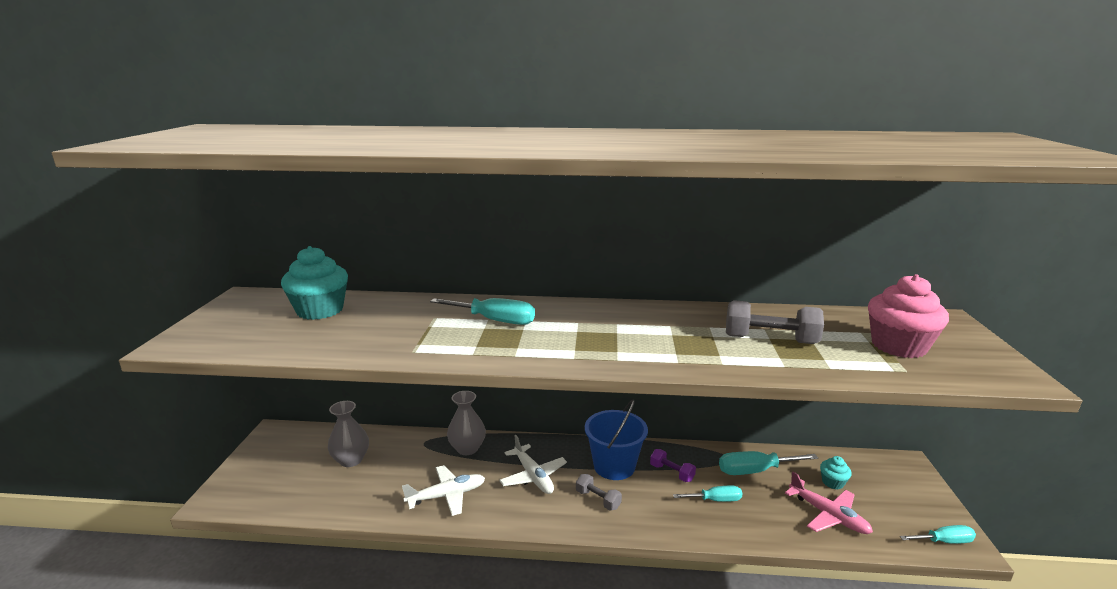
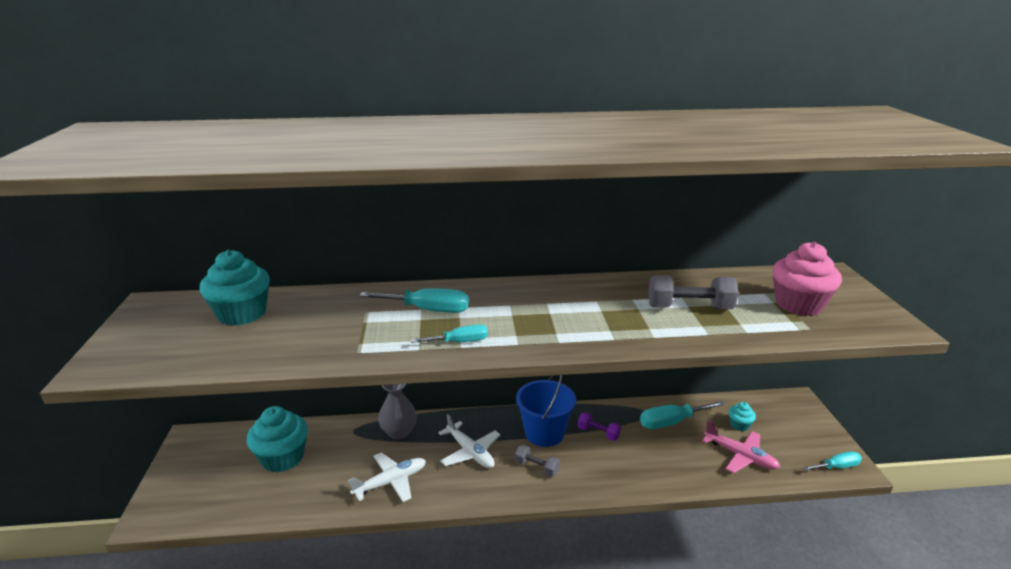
camera: 10 degrees left, 5 degrees up
grey vase [328,401,369,467] -> turquoise cupcake [247,406,308,473]
turquoise screwdriver [673,485,742,502] -> turquoise screwdriver moved to [411,324,488,343]

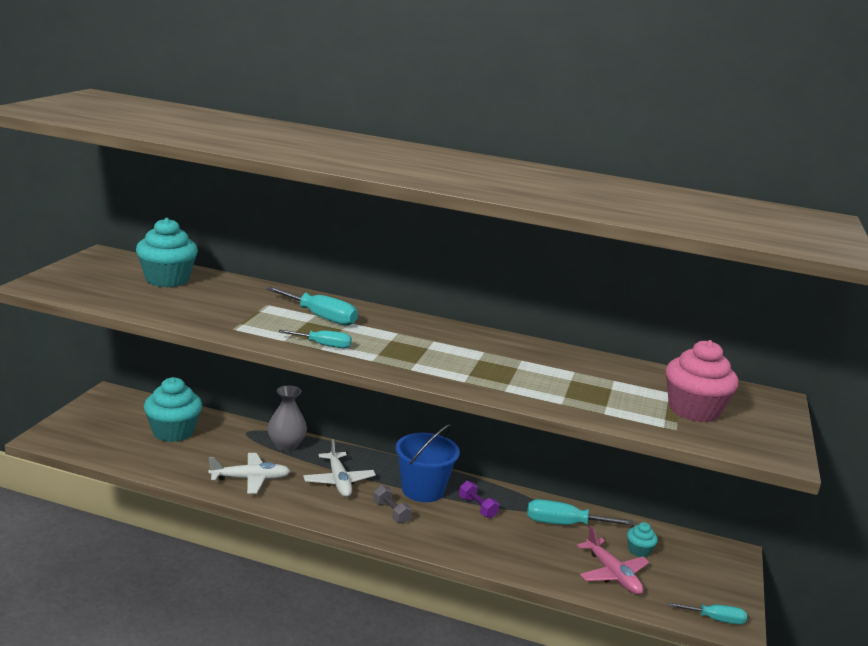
camera: 20 degrees right, 5 degrees down
grey dumbbell [648,275,739,309] -> none

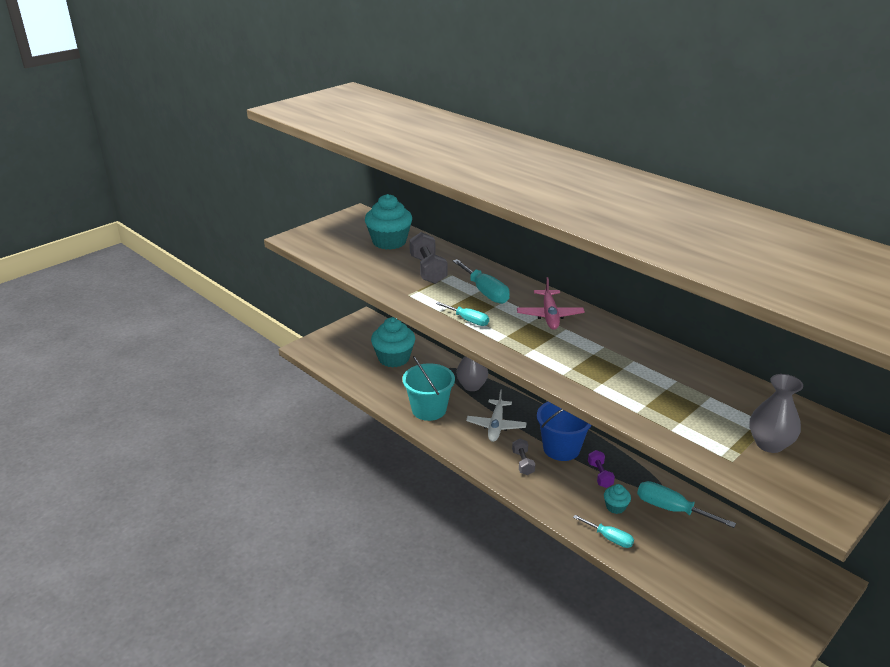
camera: 30 degrees right, 10 degrees up
white plane [209,453,290,494] -> turquoise bucket [402,356,455,421]
pink plane [577,526,649,595] -> pink plane moved to [517,277,585,329]
turquoise cupcake [627,522,658,557] -> turquoise cupcake moved to [604,484,631,514]
pink cupcake [666,340,738,422] -> grey vase [749,374,803,453]
turquoise screwdriver [668,602,747,625] -> turquoise screwdriver moved to [573,515,634,548]
none -> grey dumbbell [409,232,447,284]

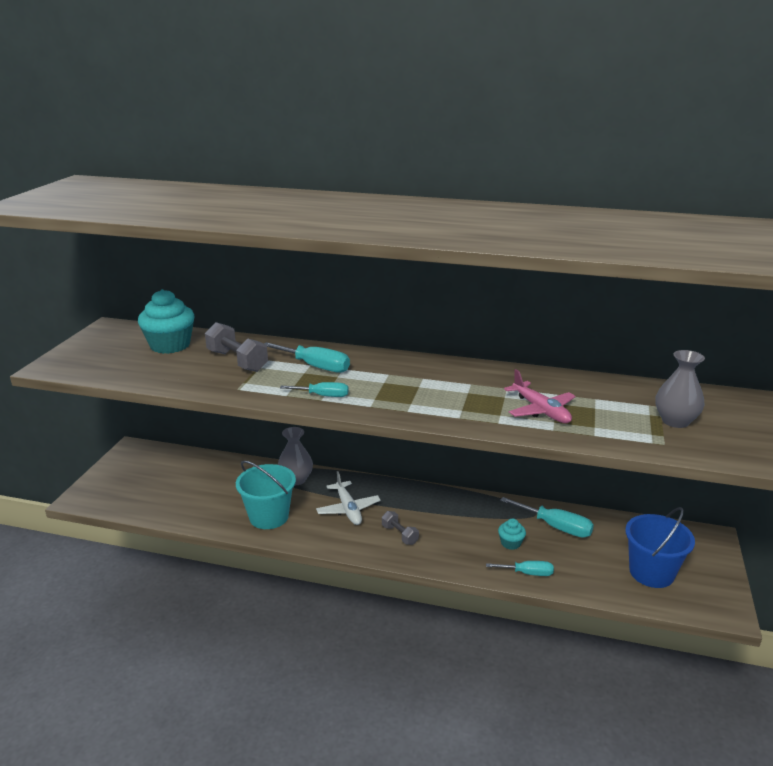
camera: 30 degrees left, 5 degrees down
turquoise cupcake [371,317,415,368] -> none
pink plane [517,277,585,329] -> pink plane moved to [504,369,576,423]
blue bucket [537,402,592,461] -> blue bucket moved to [625,507,695,588]
purple dumbbell [588,450,615,488] -> none
turquoise screwdriver [637,481,736,528] -> turquoise screwdriver turned 150 degrees counterclockwise [500,497,594,538]

